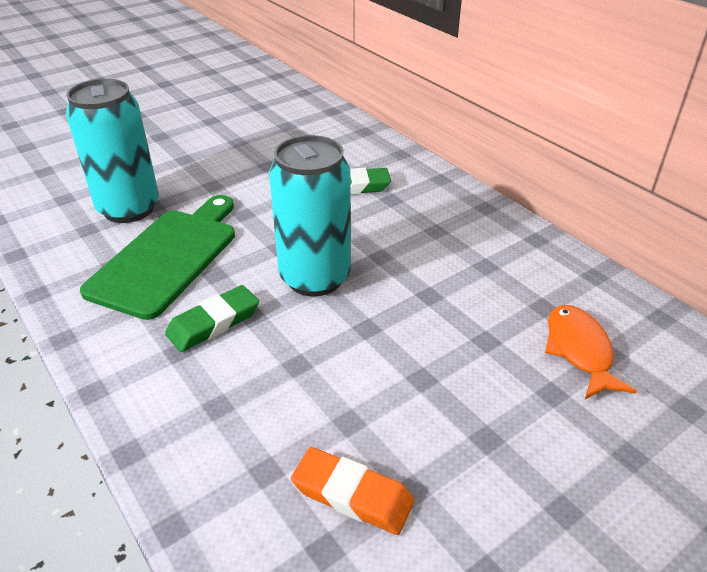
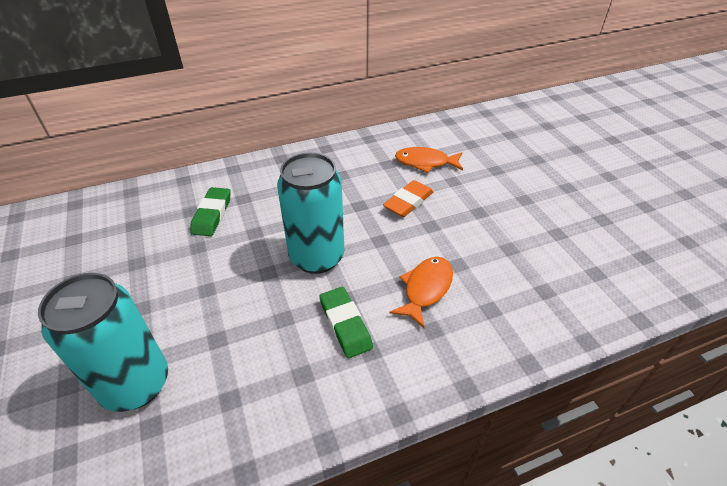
camera: 75 degrees left, 5 degrees up
green cutting board [80,195,235,320] -> none
orange eraser [291,447,414,535] -> orange eraser moved to [383,180,434,217]
none -> orange fish [390,257,453,329]

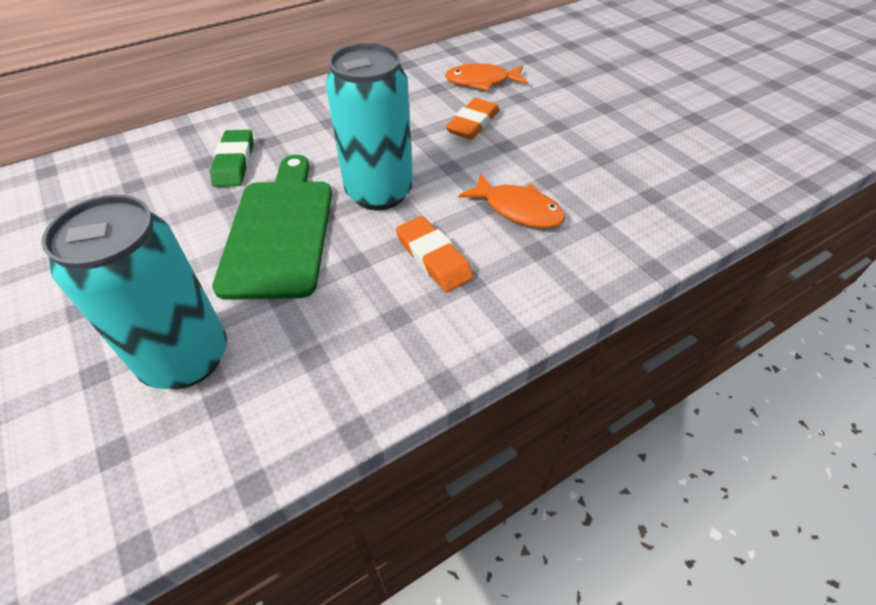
camera: 10 degrees left, 5 degrees up
green eraser [319,287,373,358] -> orange eraser [396,216,473,292]
orange fish [390,257,453,329] -> orange fish turned 105 degrees clockwise [459,174,565,228]
none -> green cutting board [212,155,332,300]

